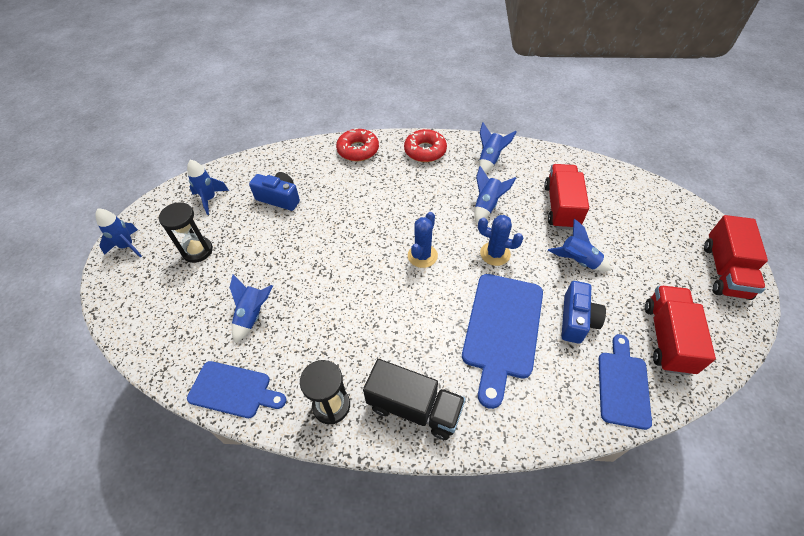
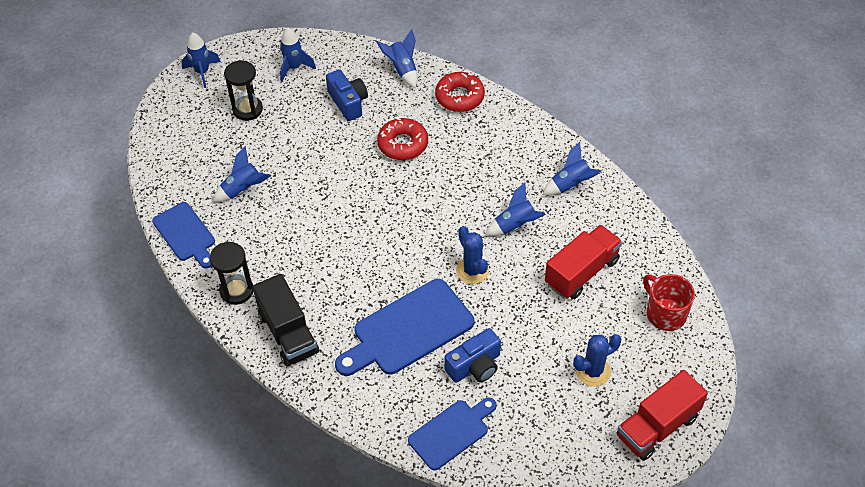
camera: 40 degrees right, 0 degrees up
red donut [404,129,447,162] -> red donut moved to [377,118,428,160]
blue cactus [408,212,438,268] -> blue cactus moved to [573,334,621,387]
blue rocket [548,219,611,271] -> blue rocket moved to [377,29,417,88]
red truck [645,286,716,375] -> none
none -> red mug [643,274,695,331]

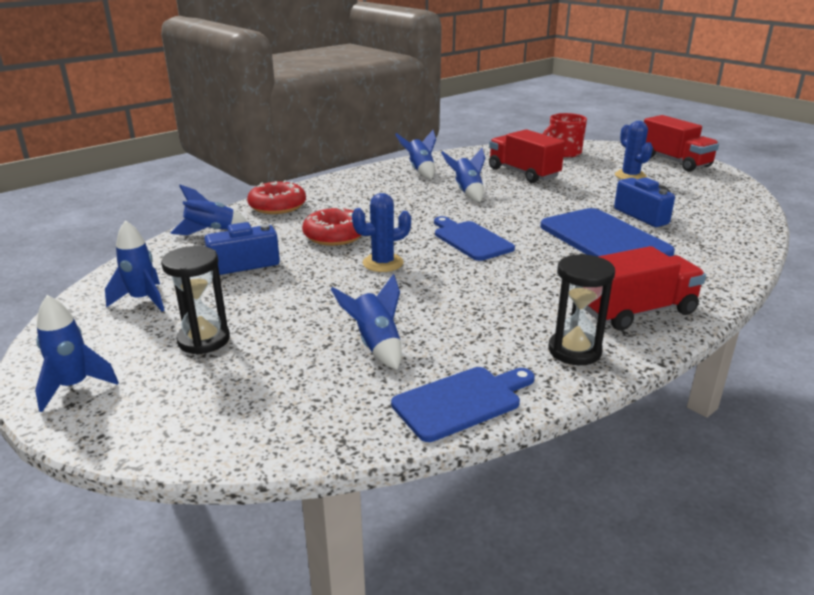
camera: 85 degrees left, 25 degrees down
black truck [252,274,319,367] -> red truck [585,246,706,331]
blue cutting board [408,397,497,470] -> blue cutting board moved to [434,216,515,261]
blue cactus [456,226,489,284] -> blue cactus moved to [352,193,411,272]

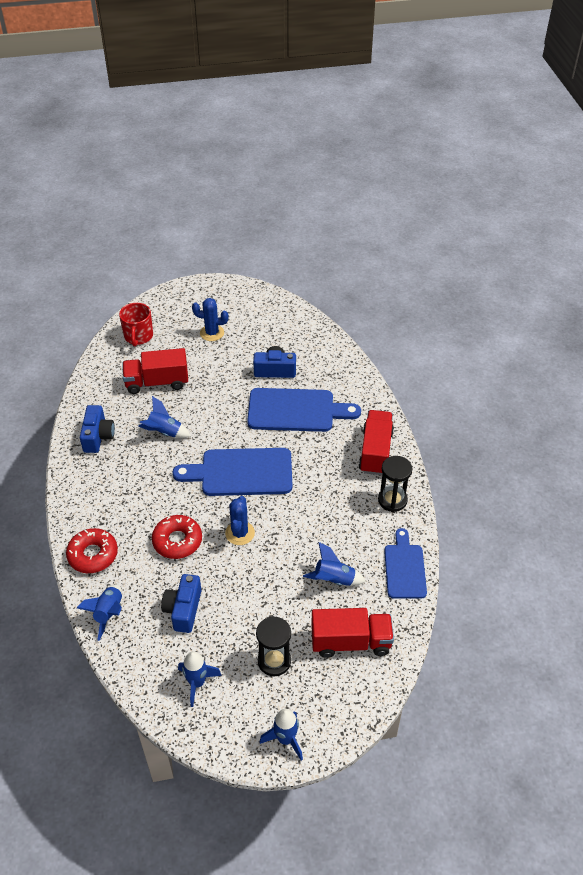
camera: 60 degrees left, 20 degrees up
blue rocket [395,130,436,179] -> blue camera [80,405,115,453]
blue cutting board [434,216,515,261] -> blue cutting board [172,448,292,496], size x1.58
red truck [644,115,719,172] -> red truck moved to [311,608,394,658]

